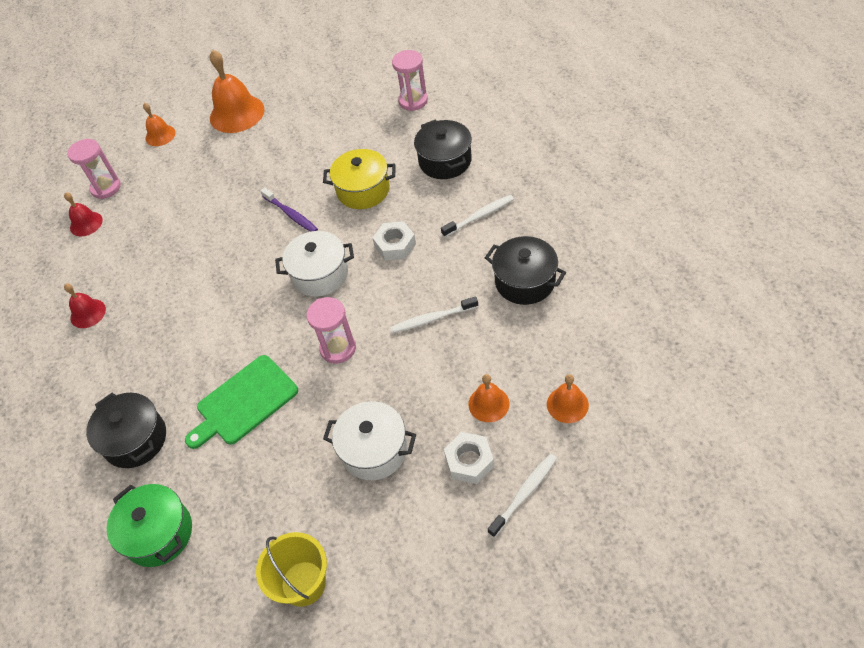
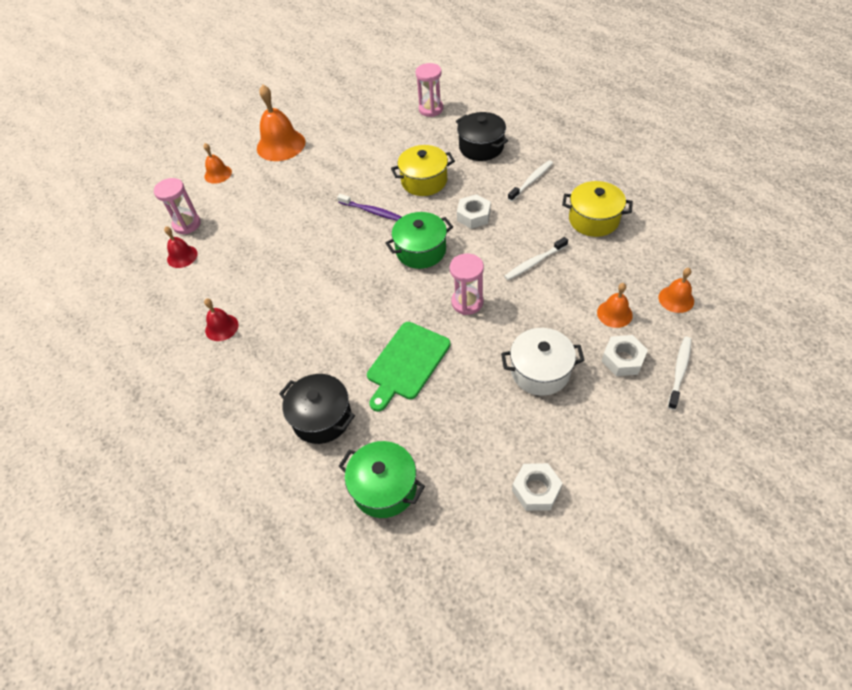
camera: 20 degrees left, 0 degrees up
yellow bucket [256,532,327,607] -> white nut [512,463,563,511]
white pot [275,231,354,297] -> green pot [385,212,453,269]
black pot [485,236,566,305] -> yellow pot [562,181,633,237]

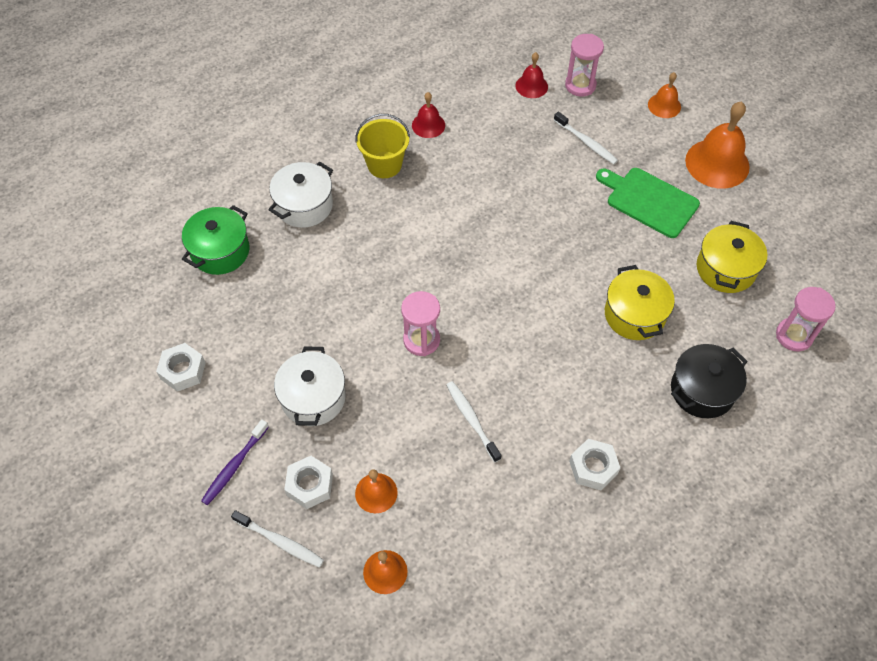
camera: 90 degrees right, 5 degrees up
black pot [279,374,355,444] -> white pot [268,162,333,228]
purple toothbrush [337,194,401,221] -> purple toothbrush moved to [201,419,269,505]
green cutting board [367,322,451,412] -> green cutting board moved to [596,168,700,238]
green pot [385,212,453,269] -> none
white nut [457,194,491,229] -> white nut moved to [569,439,620,490]
white toothbrush [508,160,553,202] -> white toothbrush moved to [554,112,618,164]
yellow pot [562,181,633,237] -> yellow pot moved to [697,221,767,293]
none -> yellow bucket [355,114,410,178]

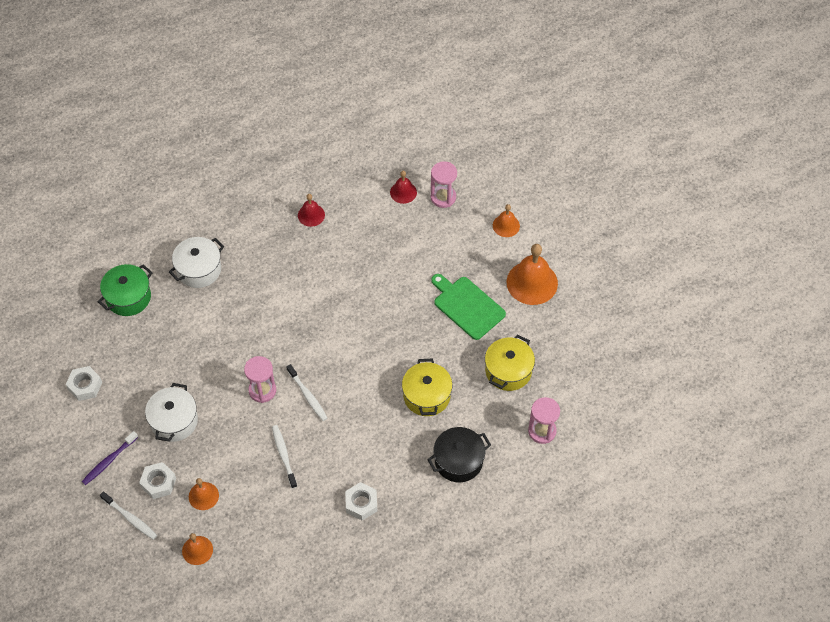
camera: 10 degrees right, 0 degrees up
yellow bucket [355,114,410,178] -> none
white toothbrush [554,112,618,164] -> white toothbrush moved to [287,364,327,421]

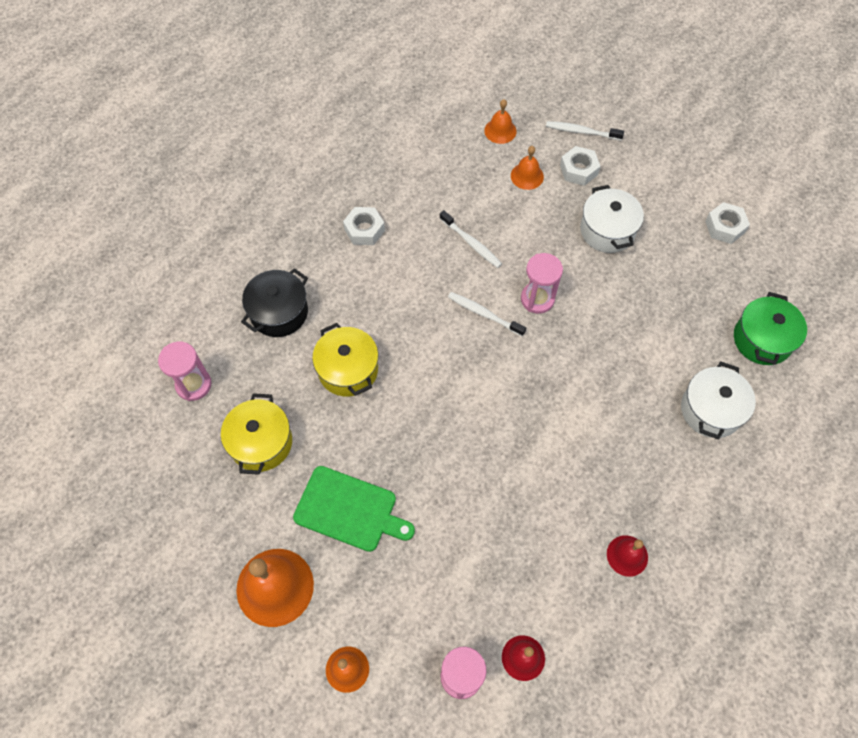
camera: 155 degrees right, 5 degrees up
purple toothbrush [81,431,138,485] -> none

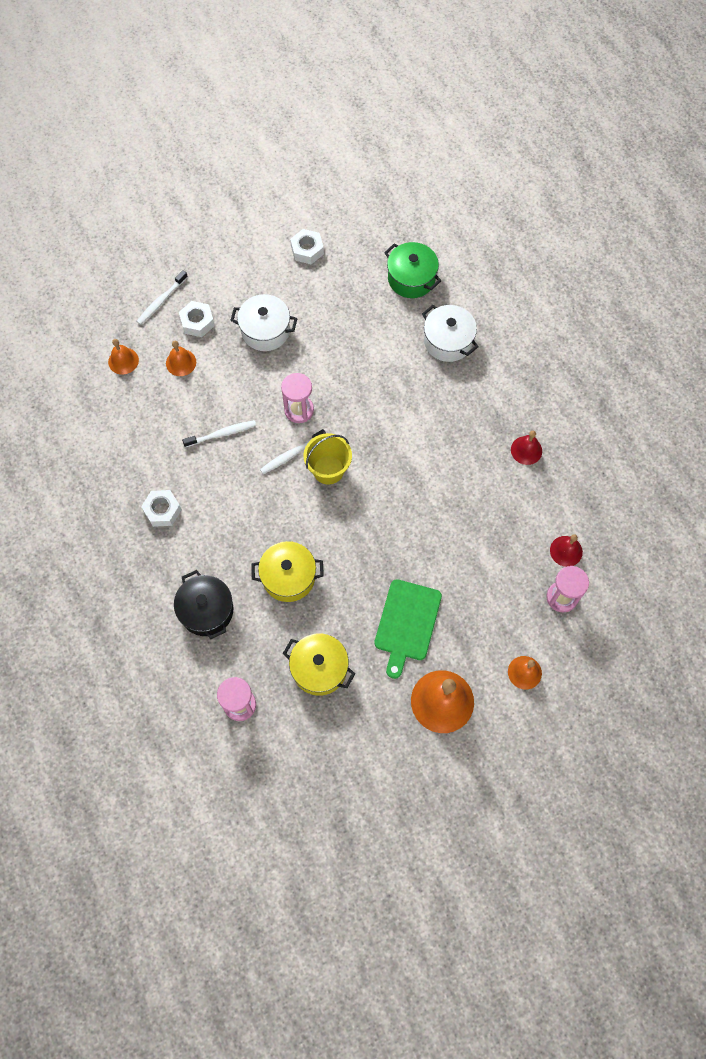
camera: 65 degrees left, 5 degrees up
green cutting board [293,466,415,552] -> green cutting board turned 150 degrees clockwise [374,579,442,679]
none -> yellow bucket [303,433,352,485]

